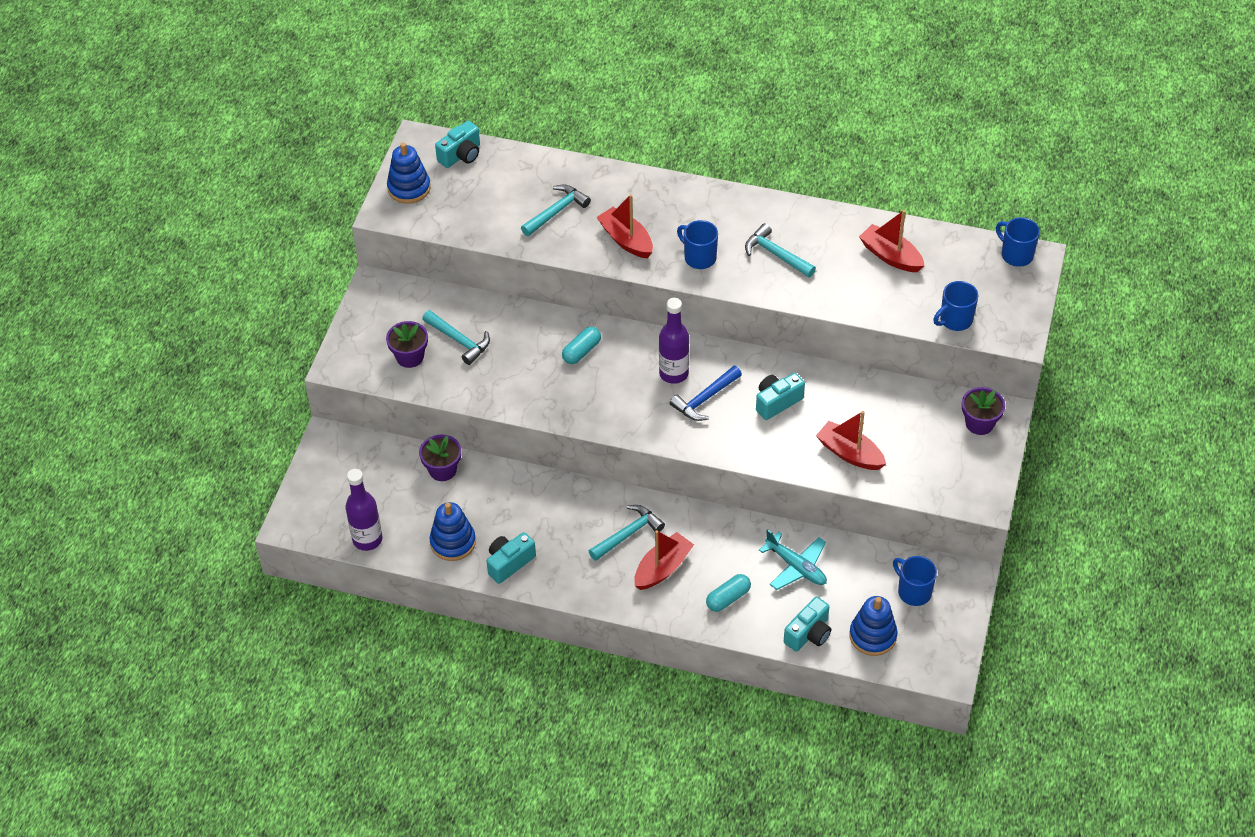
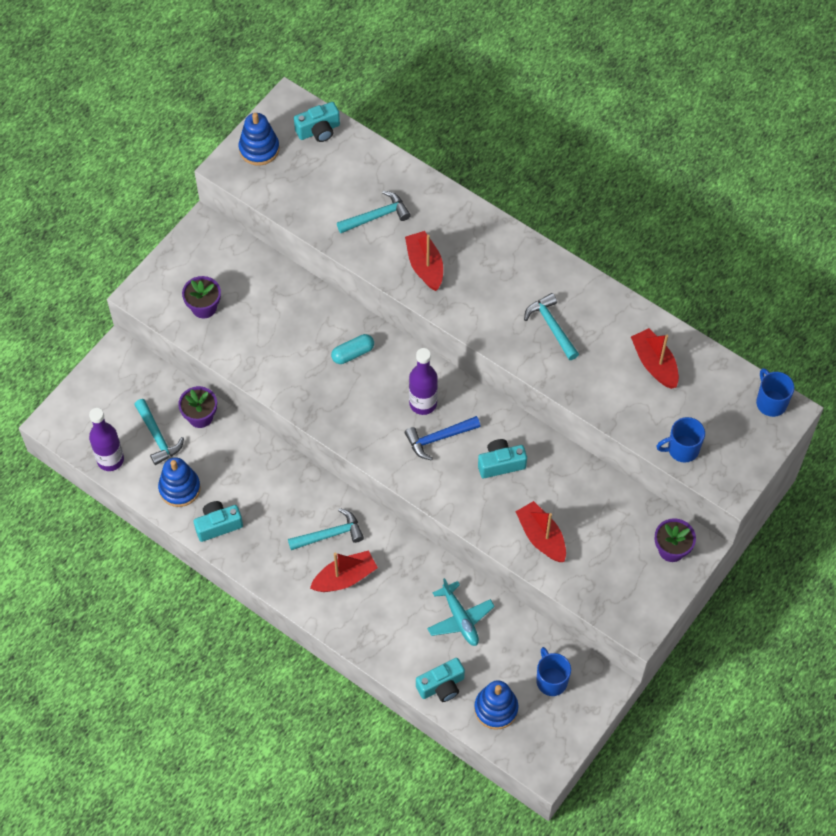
camera: 20 degrees right, 10 degrees up
turquoise hammer [422,310,490,365] -> turquoise hammer moved to [134,399,184,465]
blue mug [677,220,718,269] -> none
turquoise capsule [706,574,751,612] -> none

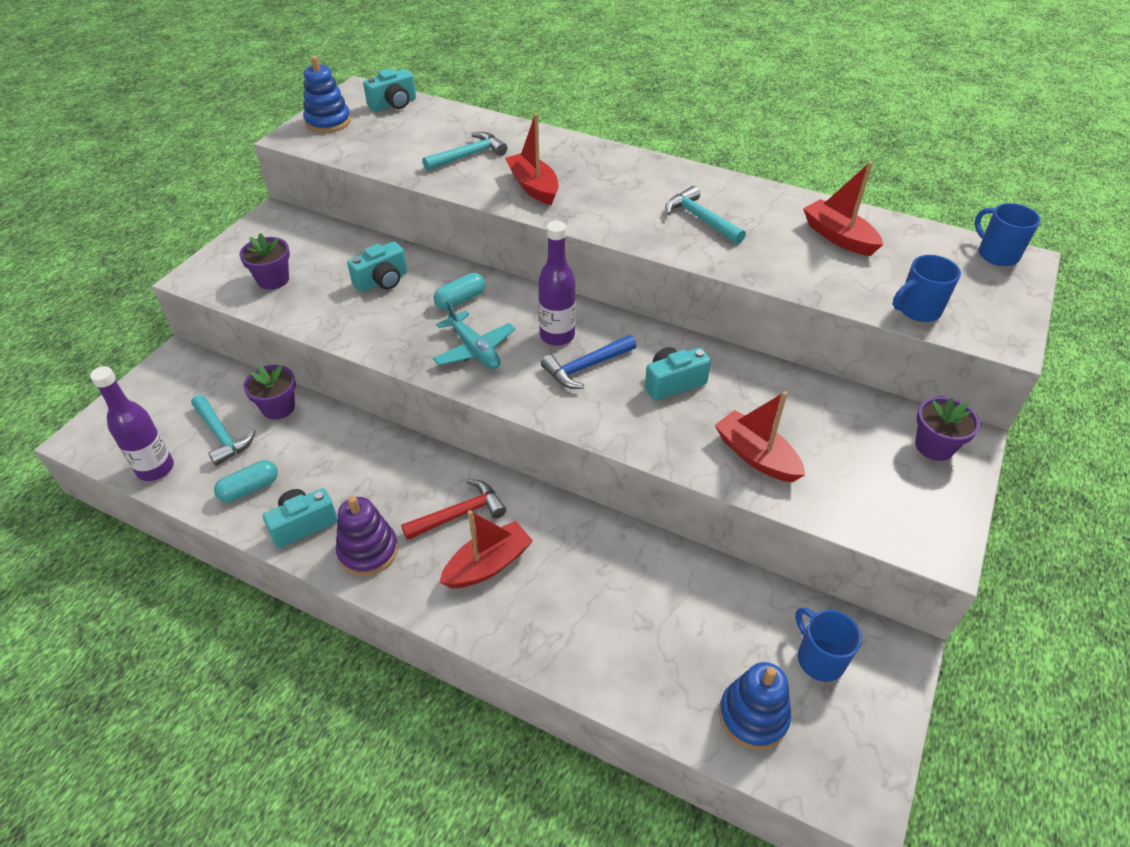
camera: 10 degrees left, 15 degrees down
blue stacking toy [158,458,201,507] -> turquoise capsule [214,460,278,502]
turquoise hammer [288,508,364,550] -> red hammer [401,479,506,540]
turquoise camera [416,658,465,702] -> turquoise camera moved to [347,241,407,292]
turquoise plane [427,578,495,646] -> turquoise plane moved to [433,301,515,369]
none -> purple stacking toy [336,496,398,576]

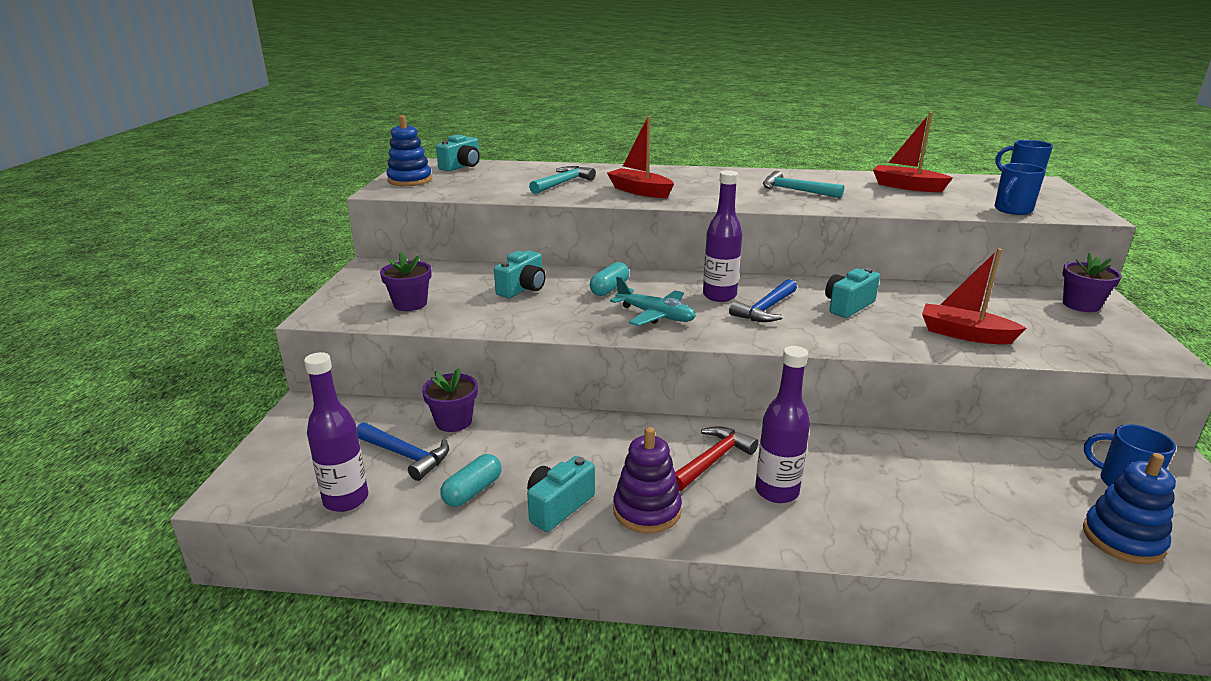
camera: 20 degrees left, 20 degrees down
turquoise hammer [191,395,256,466] -> blue hammer [357,422,449,481]
red boat [439,510,533,588] -> purple bottle [755,346,810,503]

